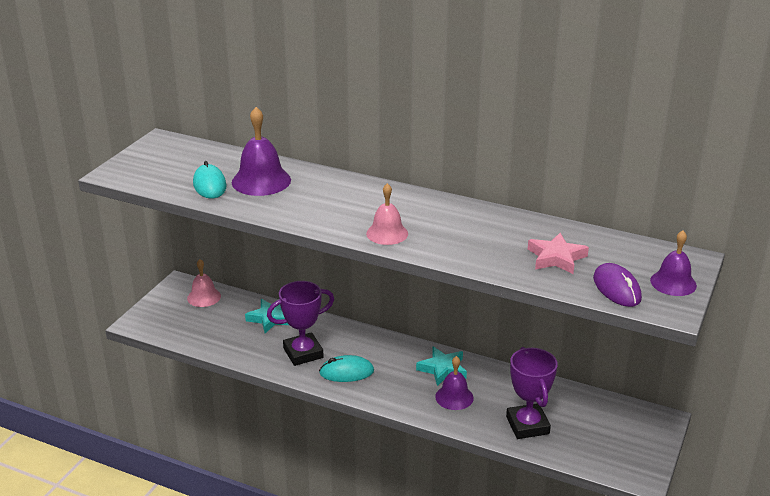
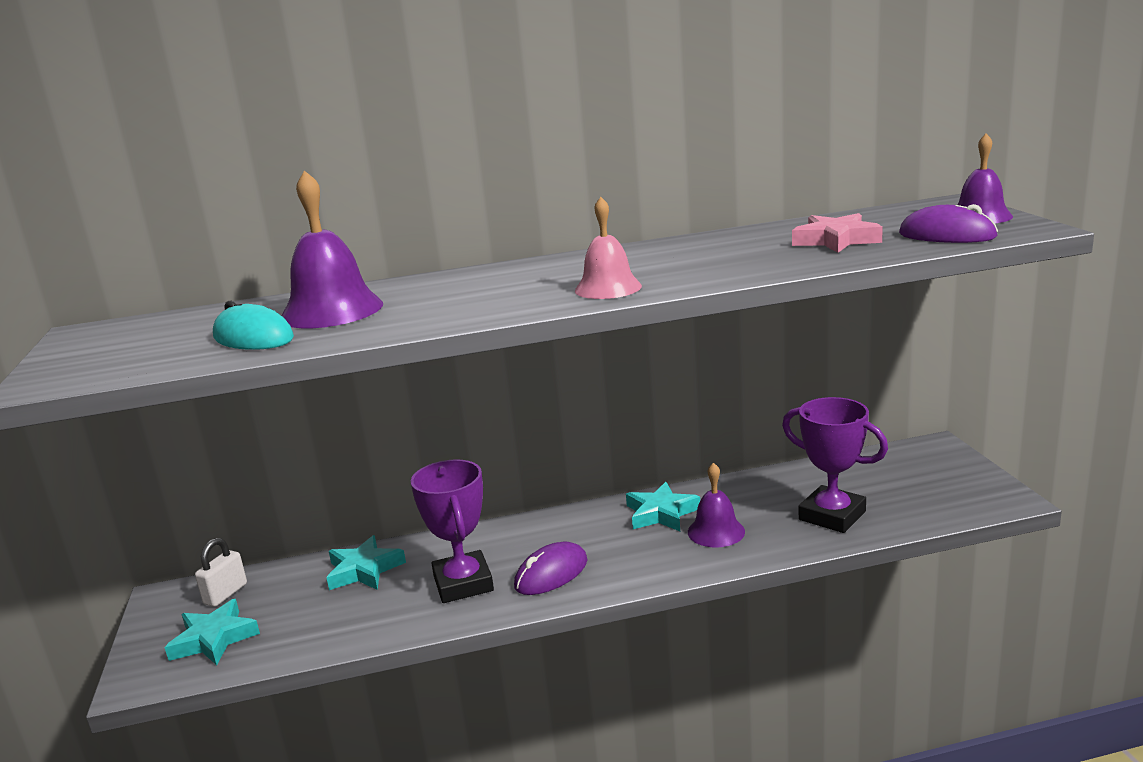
camera: 35 degrees left, 10 degrees down
pink bell [187,259,221,307] -> white padlock [195,538,247,607]
purple trophy [267,281,334,366] -> purple trophy turned 45 degrees counterclockwise [411,459,494,603]
turquoise mouse [319,355,374,382] -> purple mouse [514,542,588,595]
none -> turquoise star [164,599,260,666]

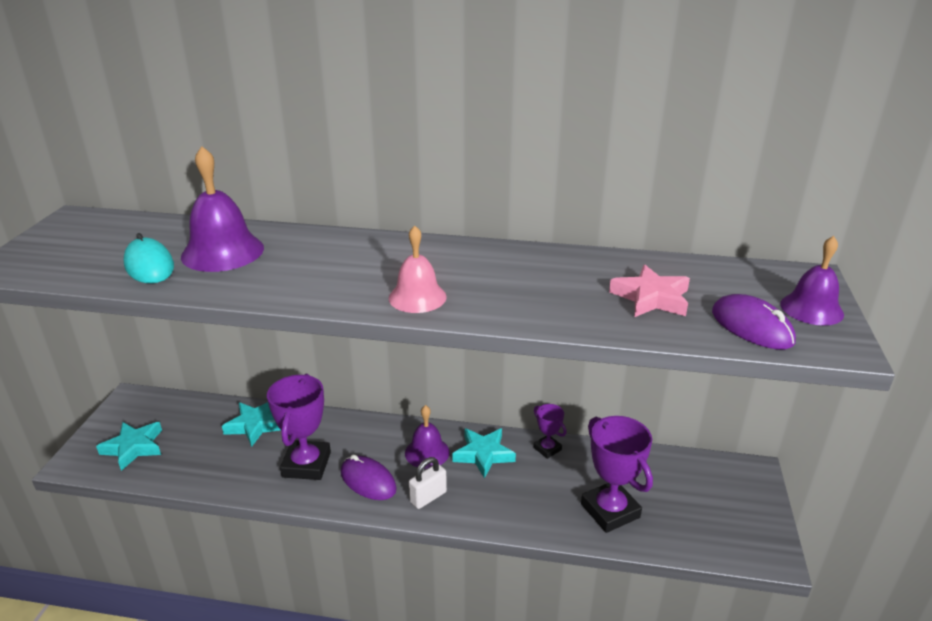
camera: 20 degrees right, 10 degrees up
white padlock [195,538,247,607] -> white padlock moved to [409,457,447,509]
purple mouse [514,542,588,595] -> purple mouse turned 60 degrees clockwise [341,454,397,500]
purple bell [688,462,745,547] -> purple bell moved to [405,405,450,469]
none -> purple trophy [534,404,567,459]

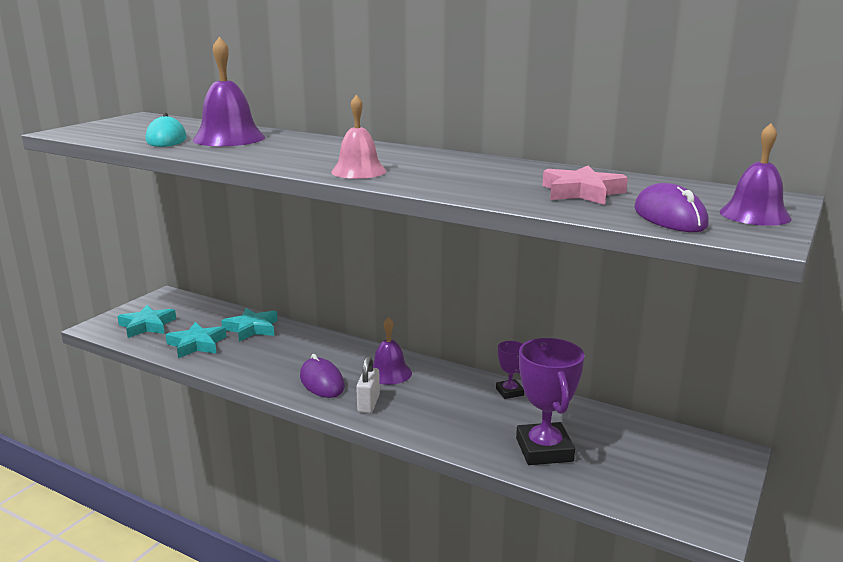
camera: 20 degrees right, 10 degrees down
purple trophy [267,374,331,480] -> none
white padlock [409,457,447,509] -> white padlock turned 60 degrees counterclockwise [356,356,380,413]
turquoise star [452,428,516,479] -> turquoise star moved to [166,322,226,358]

